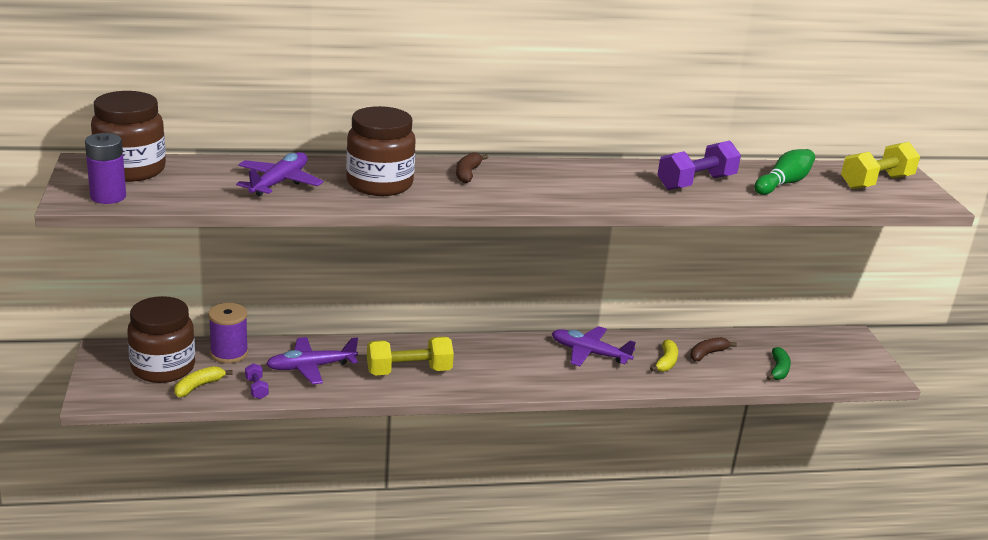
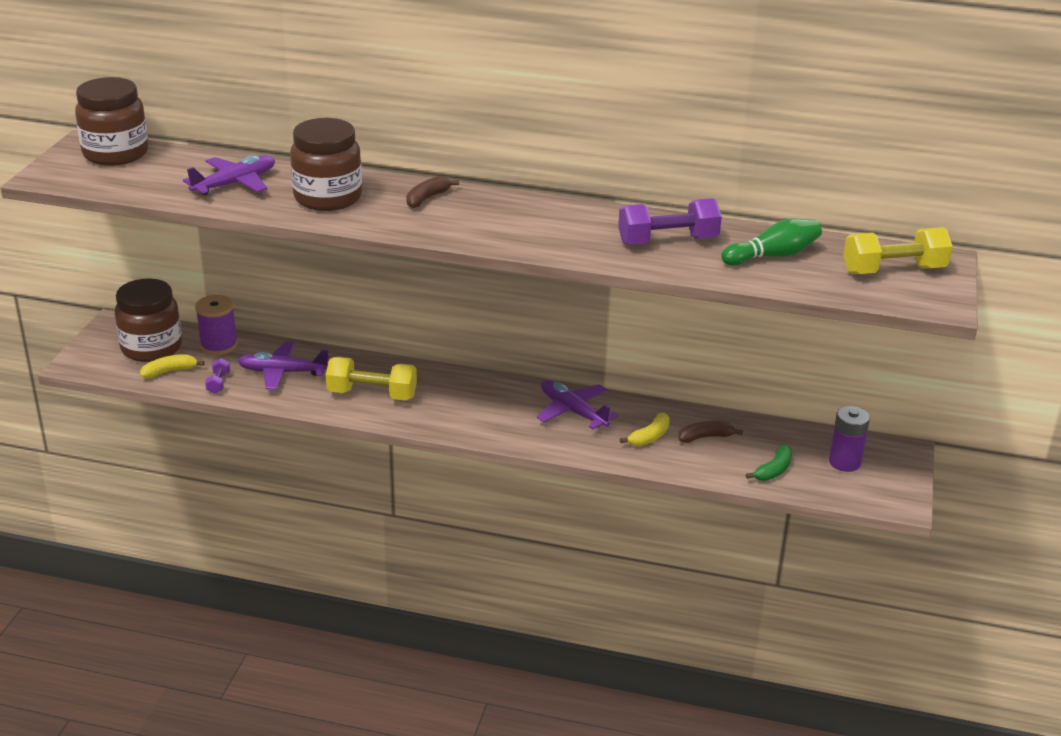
camera: 25 degrees right, 5 degrees up
purple battery [85,133,126,204] -> purple battery moved to [829,406,870,472]

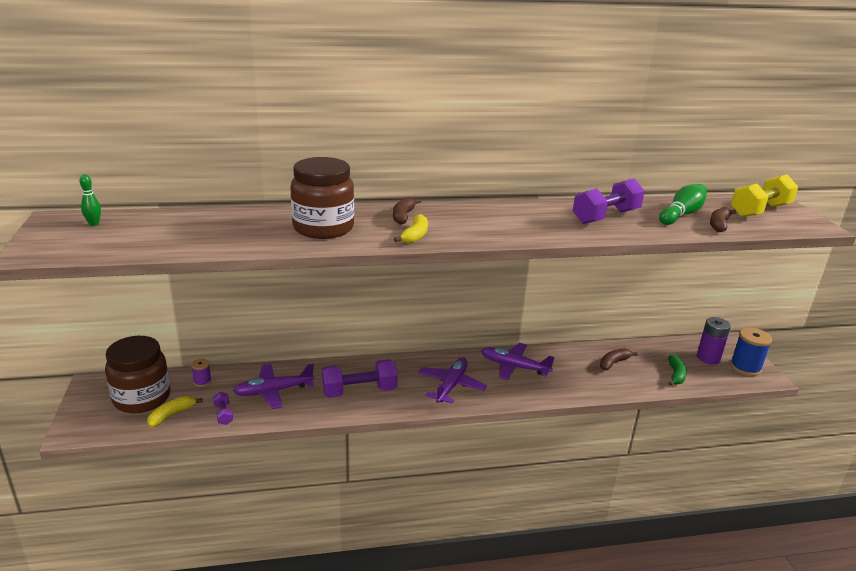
camera: 25 degrees left, 5 degrees down
brown jar [75,77,148,166] -> green bowling pin [79,174,101,226]
purple plane [183,155,275,195] -> purple plane moved to [418,357,487,404]
purple spool [195,295,238,355] -> purple spool [191,359,212,387], size x0.53
yellow dumbbell [326,357,417,400] -> purple dumbbell [322,359,398,398]
yellow banana [620,413,670,446] -> yellow banana moved to [394,214,428,244]
none -> brown banana [710,207,736,232]
none -> blue spool [730,327,772,376]

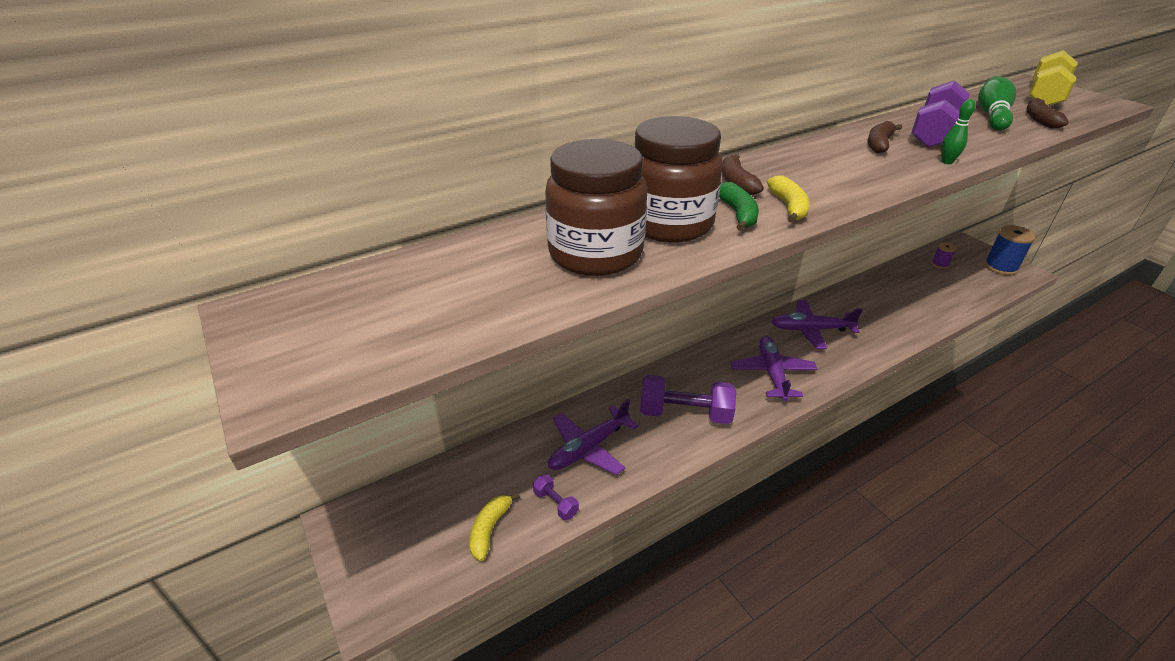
camera: 20 degrees left, 10 degrees up
green bowling pin [79,174,101,226] -> green bowling pin moved to [941,99,976,164]
brown jar [105,336,171,413] -> brown jar moved to [545,139,647,276]
purple spool [191,359,212,387] -> purple spool moved to [931,243,956,269]
purple dumbbell [322,359,398,398] -> purple dumbbell turned 45 degrees clockwise [640,375,736,424]
brown banana [600,348,638,370] -> brown banana moved to [867,121,902,153]
green banana [668,355,687,386] -> green banana moved to [719,182,759,231]
purple battery [697,317,731,364] -> none

